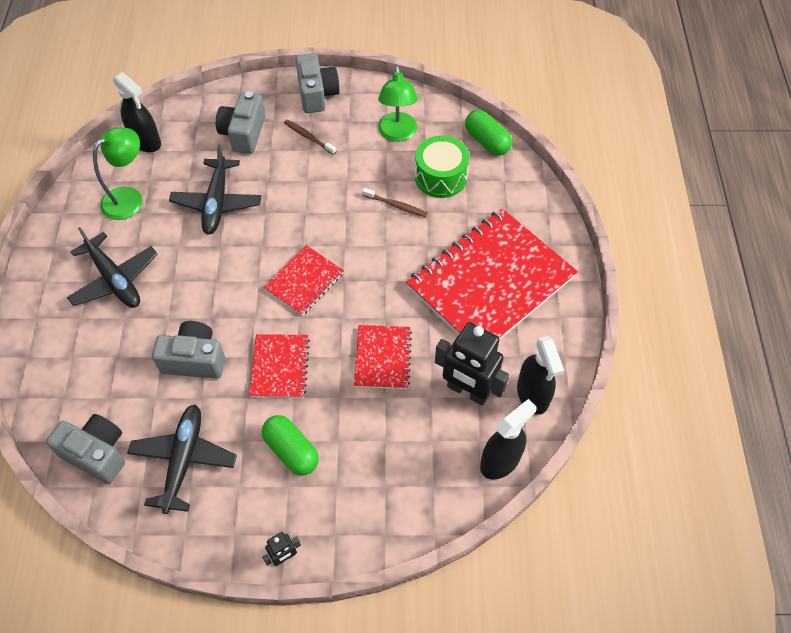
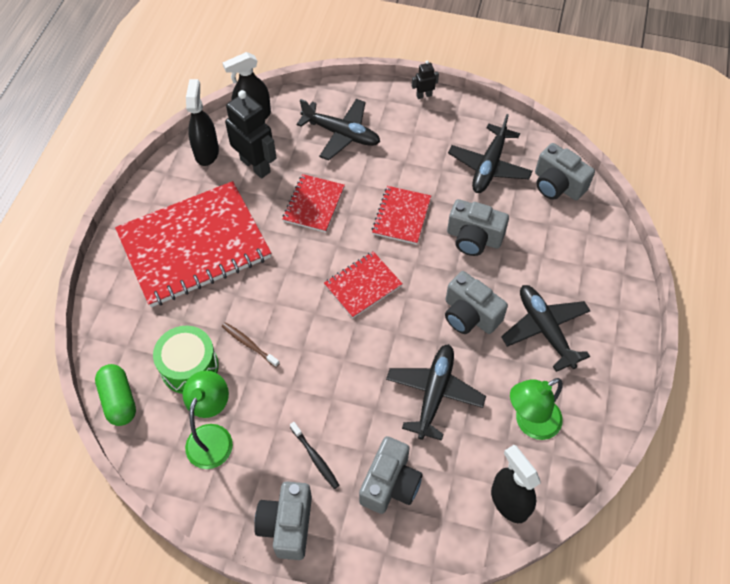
camera: 165 degrees left, 0 degrees up
green capsule [262,415,319,475] -> none
brown toothbrush [284,120,336,155] -> black toothbrush [290,422,339,489]
none -> black plane [297,99,380,161]
none -> grey camera [445,271,508,334]

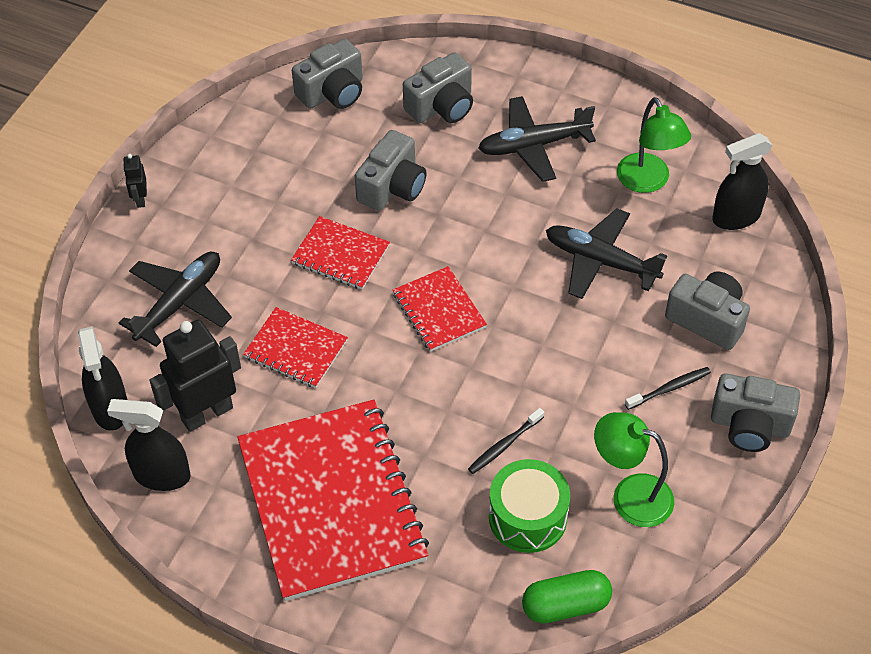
camera: 80 degrees left, 5 degrees down
brown toothbrush [222,322,280,367] -> black toothbrush [468,408,544,474]
grey camera [445,271,508,334] -> grey camera moved to [403,52,473,123]
black plane [448,114,532,193] -> none

